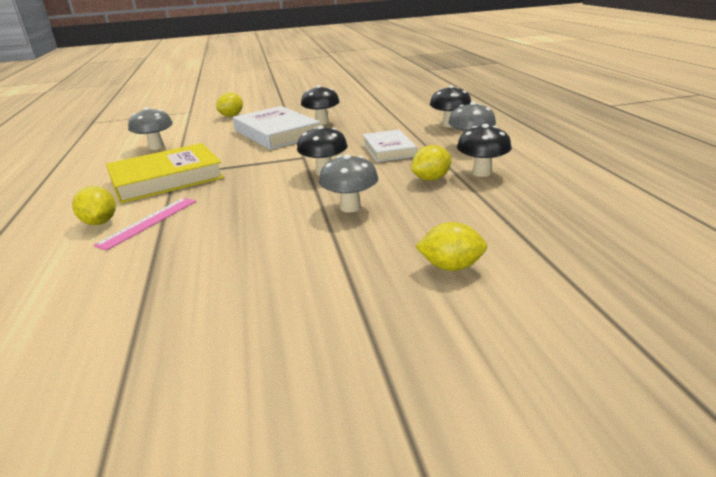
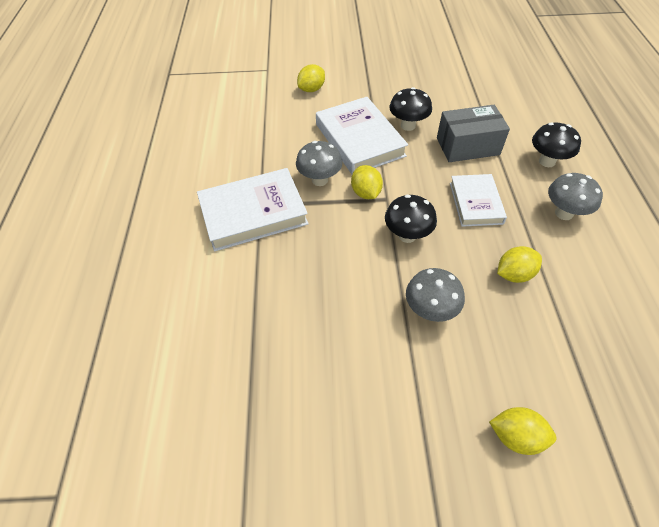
camera: 10 degrees right, 25 degrees up
yellow lemon [72,186,116,225] -> yellow lemon moved to [351,165,383,199]
pink ruler [93,198,196,251] -> none
yellow book [106,143,224,203] -> white book [197,168,309,252]
grey mushroom [128,107,173,150] -> grey mushroom moved to [296,141,343,186]
black mushroom [457,124,512,177] -> none
none -> grey box [437,105,510,162]

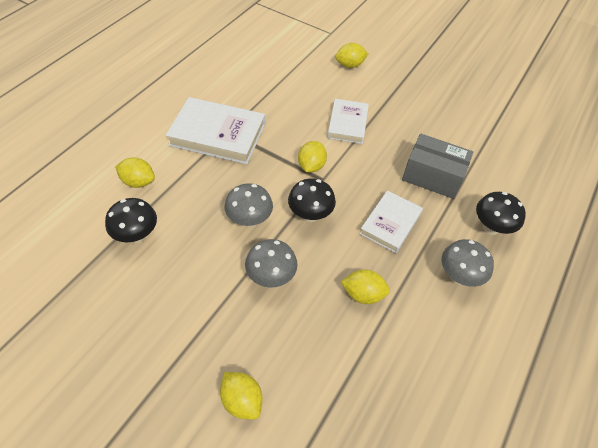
camera: 30 degrees right, 0 degrees up
grey mushroom [296,141,343,186] -> grey mushroom moved to [224,183,273,228]
white book [316,97,408,174] -> white book [327,99,369,144], size x0.62
black mushroom [389,87,432,131] -> black mushroom moved to [105,198,157,243]
none -> yellow lemon [115,157,155,188]

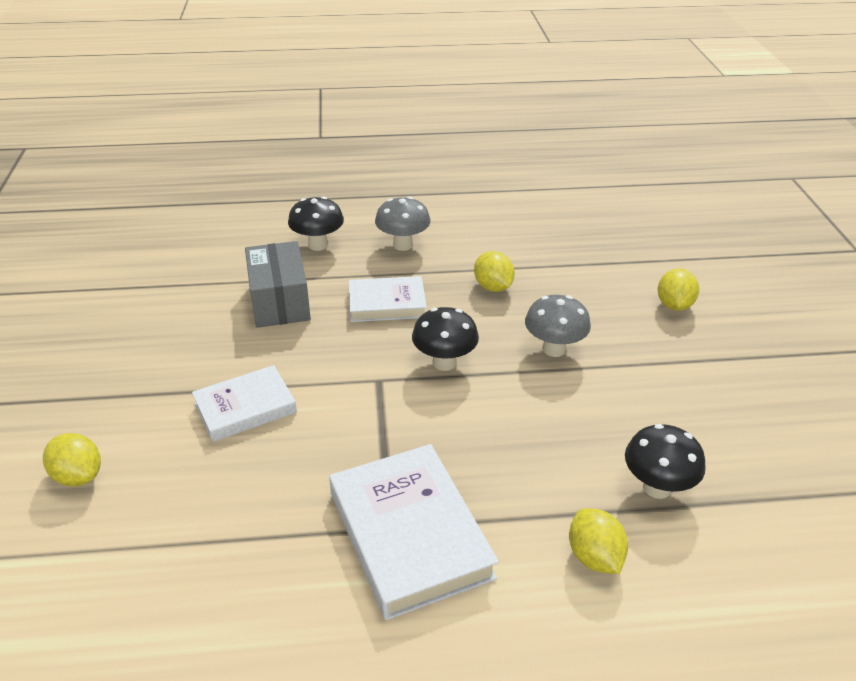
camera: 125 degrees left, 15 degrees down
grey mushroom [224,183,273,228] -> none
yellow lemon [298,141,327,173] -> none

